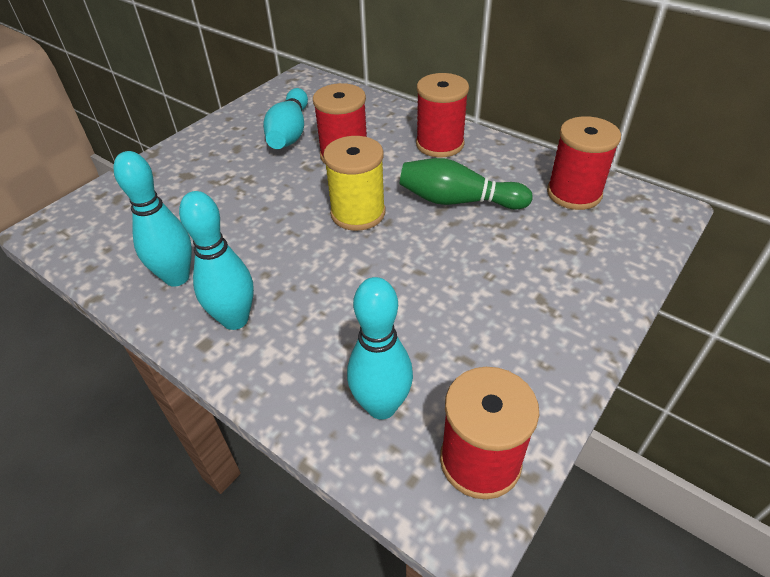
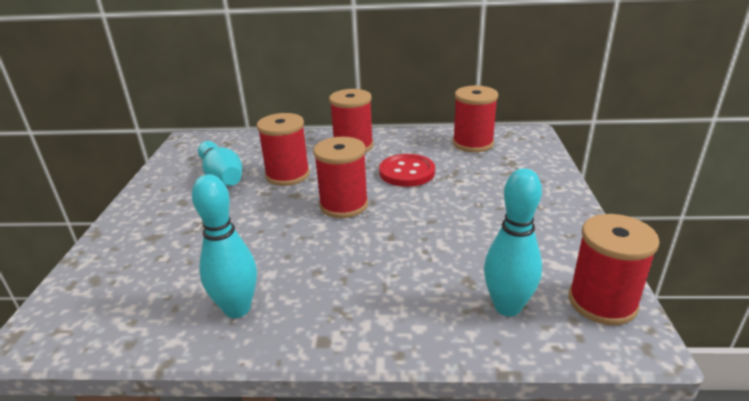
camera: 35 degrees left, 15 degrees down
turquoise bowling pin [179,191,254,330] -> none
yellow spool [323,136,385,231] -> red spool [313,137,368,218]
green bowling pin [399,158,533,210] -> red button [379,154,435,187]

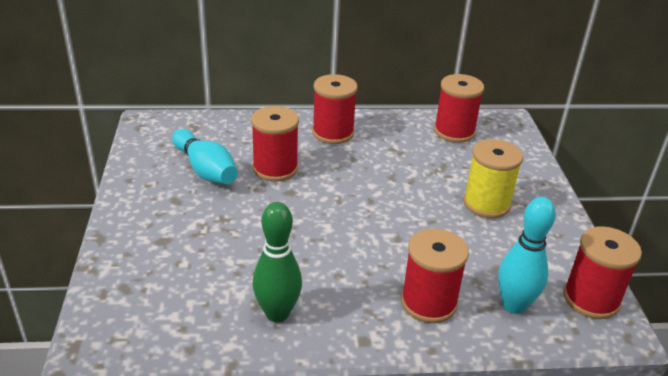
camera: 10 degrees left, 5 degrees up
turquoise bowling pin [192,174,257,318] -> green bowling pin [252,202,302,322]
red spool [313,137,368,218] -> red spool moved to [401,229,469,323]
red button [379,154,435,187] -> none
none -> yellow spool [463,139,523,218]

